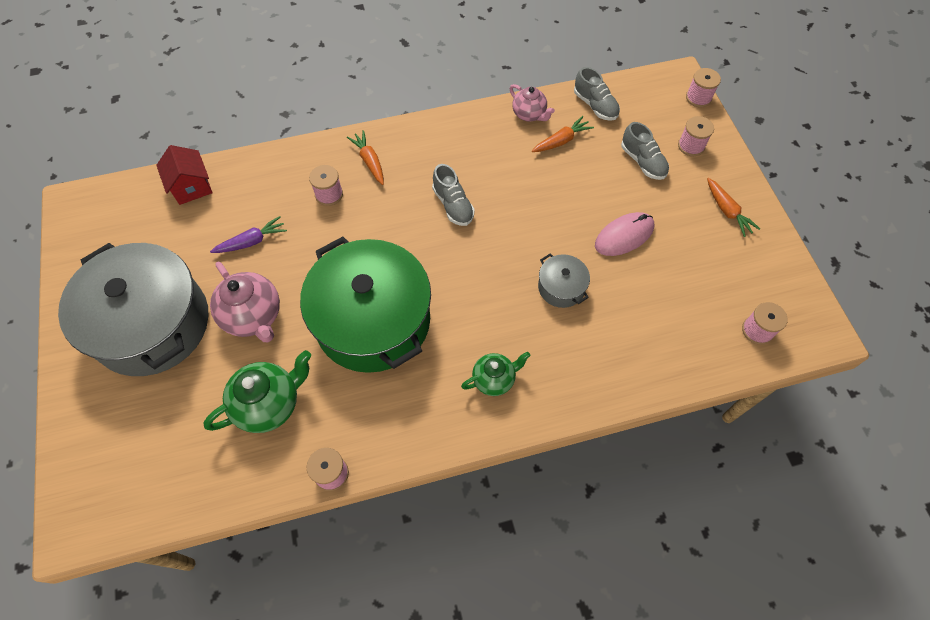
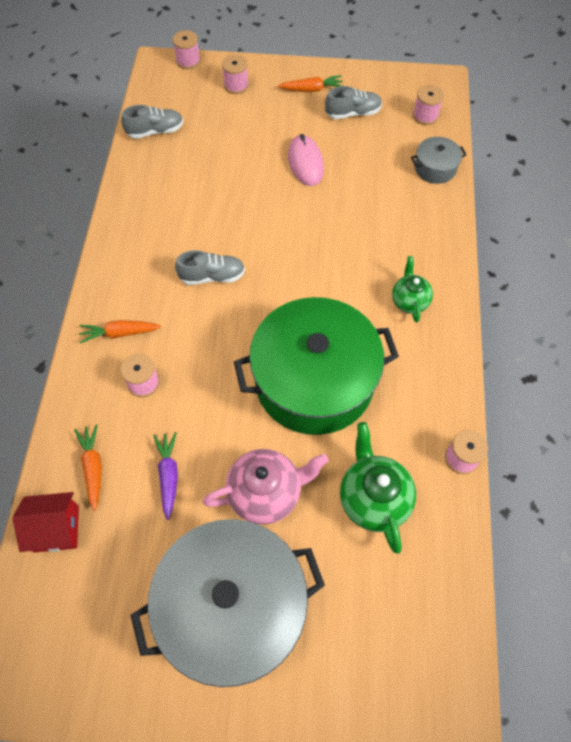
camera: 70 degrees left, 0 degrees up
pink teapot [509,84,555,122] -> none
orange carrot [532,116,594,152] -> orange carrot moved to [74,424,102,511]
grey pot [538,254,590,308] -> grey pot moved to [411,137,466,184]
grey shoe [621,122,669,180] -> grey shoe moved to [325,86,382,119]

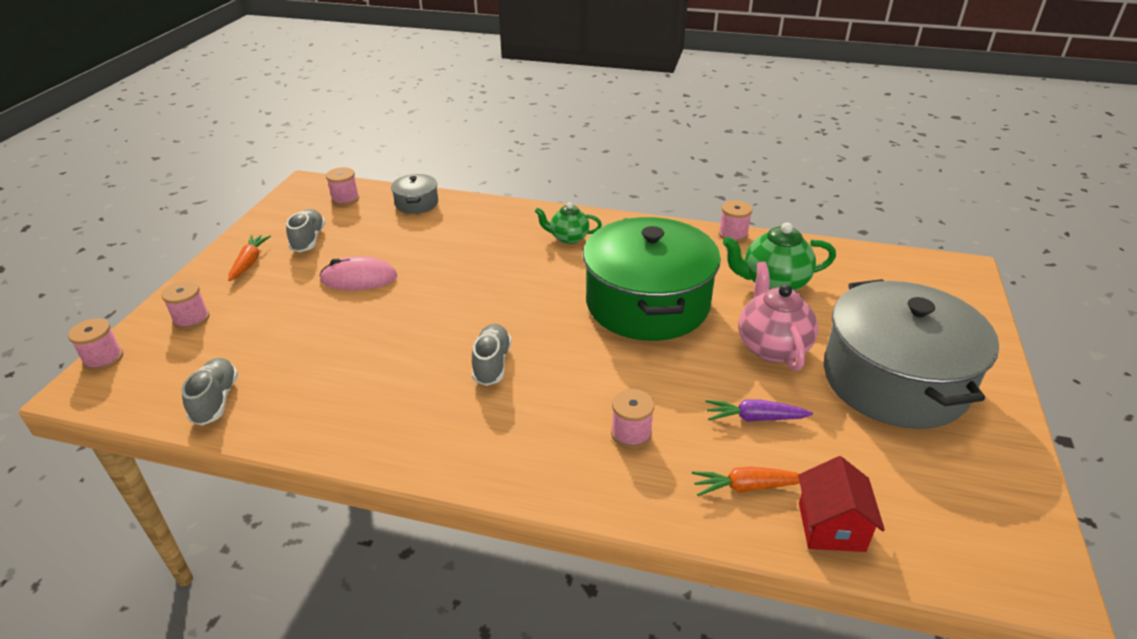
camera: 80 degrees left, 25 degrees down
orange carrot [80,320,161,344] -> none

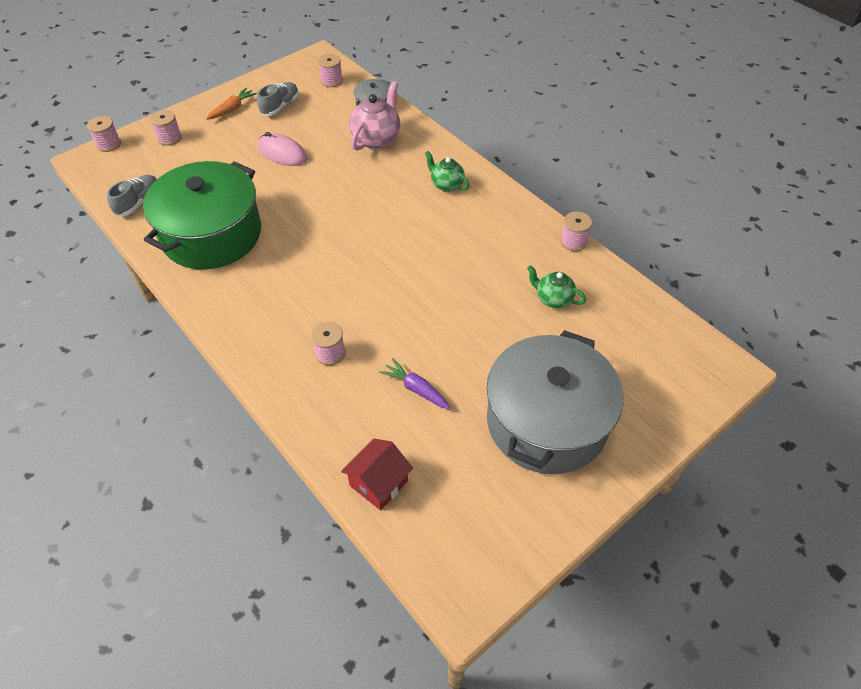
camera: 35 degrees right, 15 degrees up
grey shoe [472,324,512,386] -> none
green pot [583,217,721,341] -> green pot moved to [143,161,261,269]
orange carrot [692,467,800,496] -> none
green teapot [723,222,836,291] -> green teapot [527,265,586,308], size x0.63
pink teapot [739,262,818,371] -> pink teapot moved to [349,81,400,151]

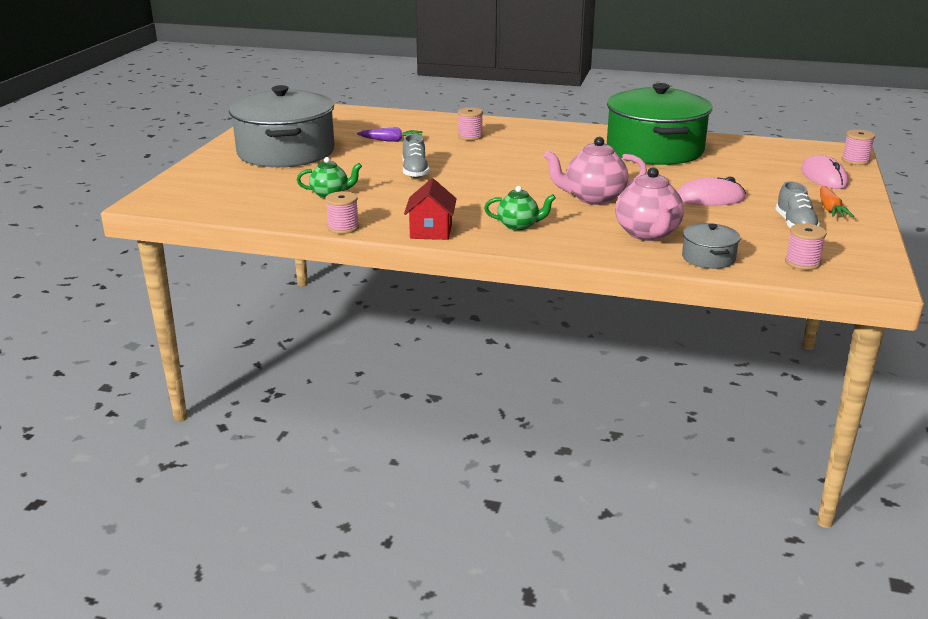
camera: 145 degrees right, 25 degrees down
grey shoe [107,175,157,216] -> grey shoe moved to [403,134,430,178]
pink spool [150,110,182,146] -> pink mouse [801,155,848,189]
red house [341,439,413,510] -> red house moved to [404,178,457,240]
none -> pink teapot [544,137,647,205]

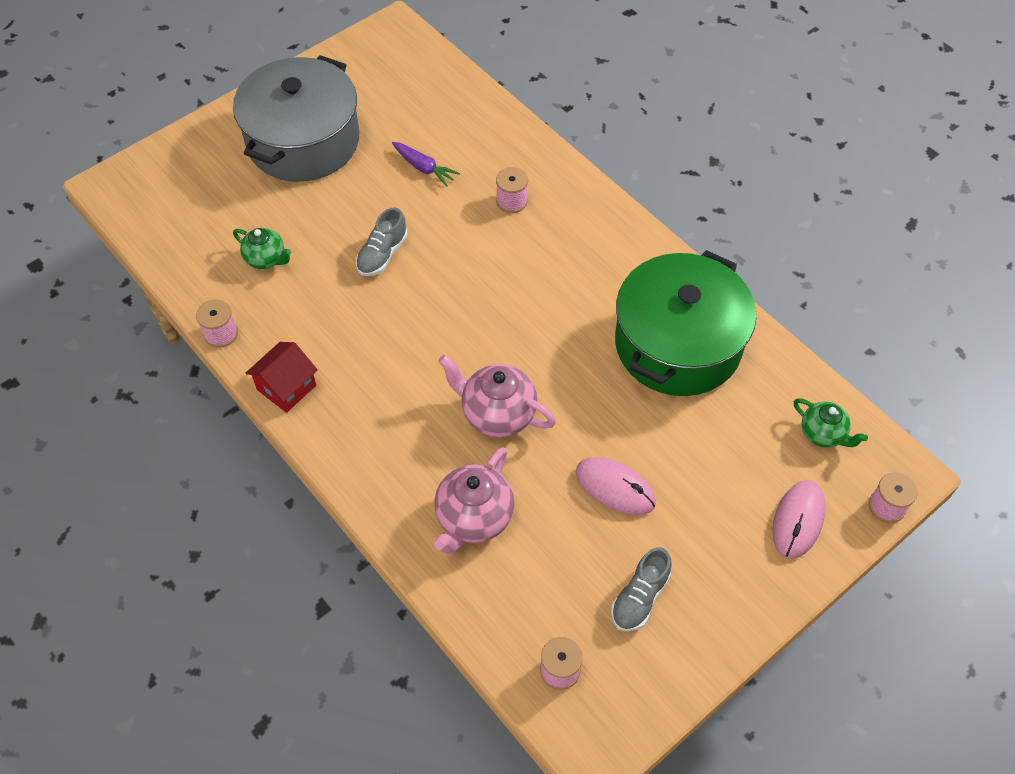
camera: 35 degrees right, 30 degrees up
green teapot [484,186,556,231] -> green teapot moved to [794,398,868,448]
grey pot [682,223,740,269] -> none
orange carrot [820,186,854,217] -> none

